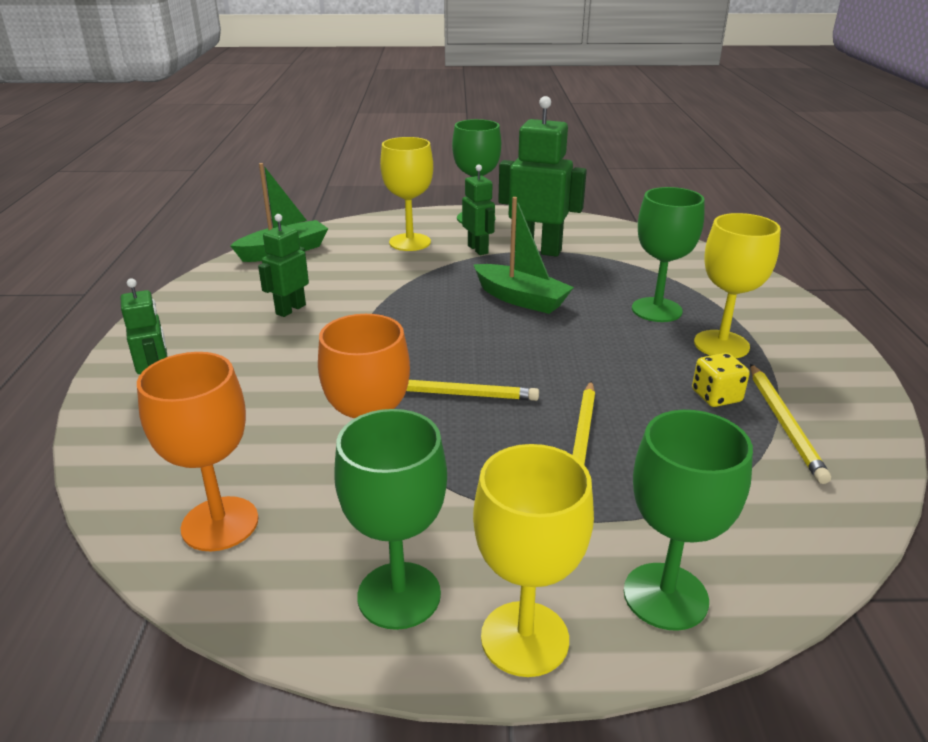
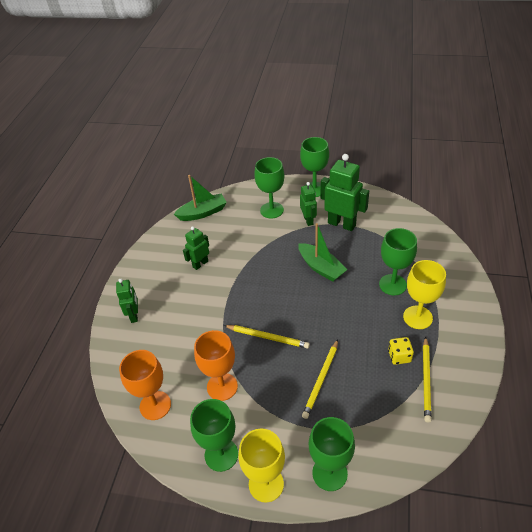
camera: 15 degrees right, 15 degrees up
yellow goblet [380,137,433,251] -> green goblet [254,157,285,218]

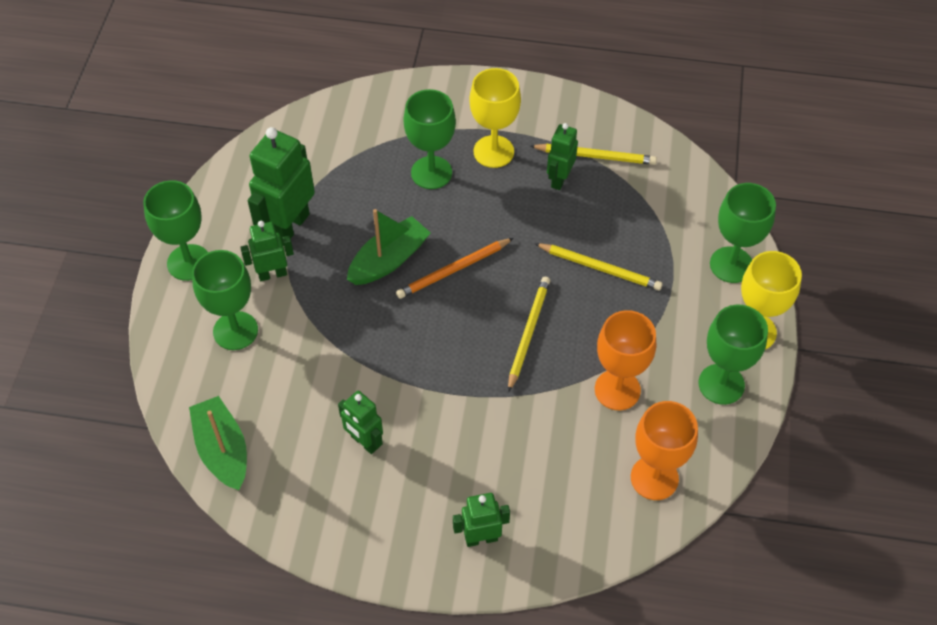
camera: 95 degrees left, 10 degrees up
yellow dice [388,337,414,365] -> green robot [547,123,578,190]
none -> orange pencil [396,238,513,299]

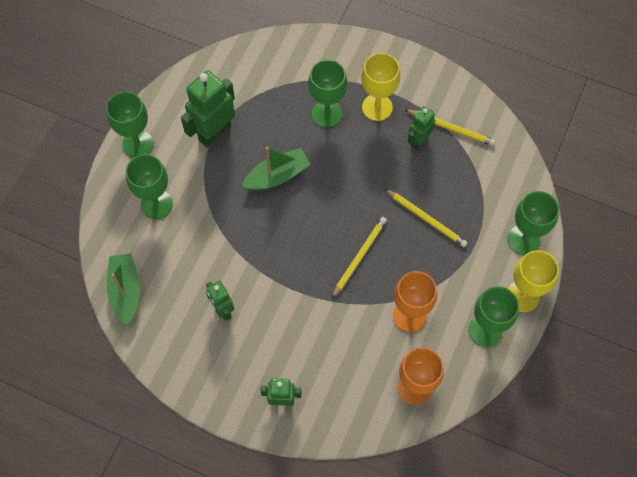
camera: 15 degrees right, 10 degrees up
green robot [240,221,294,281] -> none
orange pencil [396,238,513,299] -> none

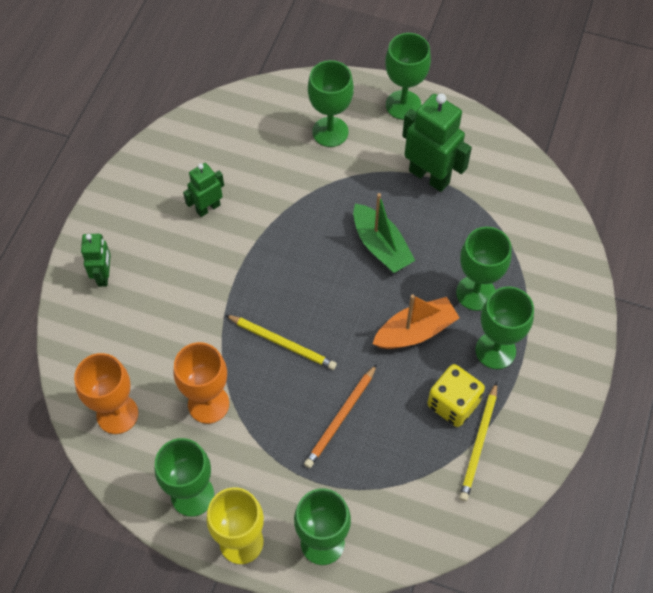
camera: 85 degrees right, 5 degrees down
green boat [107,253,140,325] -> none
yellow goblet [361,53,400,121] -> green goblet [475,286,534,369]
yellow pencil [385,189,468,247] -> orange pencil [304,364,377,468]
green robot [408,106,436,150] -> yellow dice [427,364,485,427]
none -> orange boat [372,294,460,349]

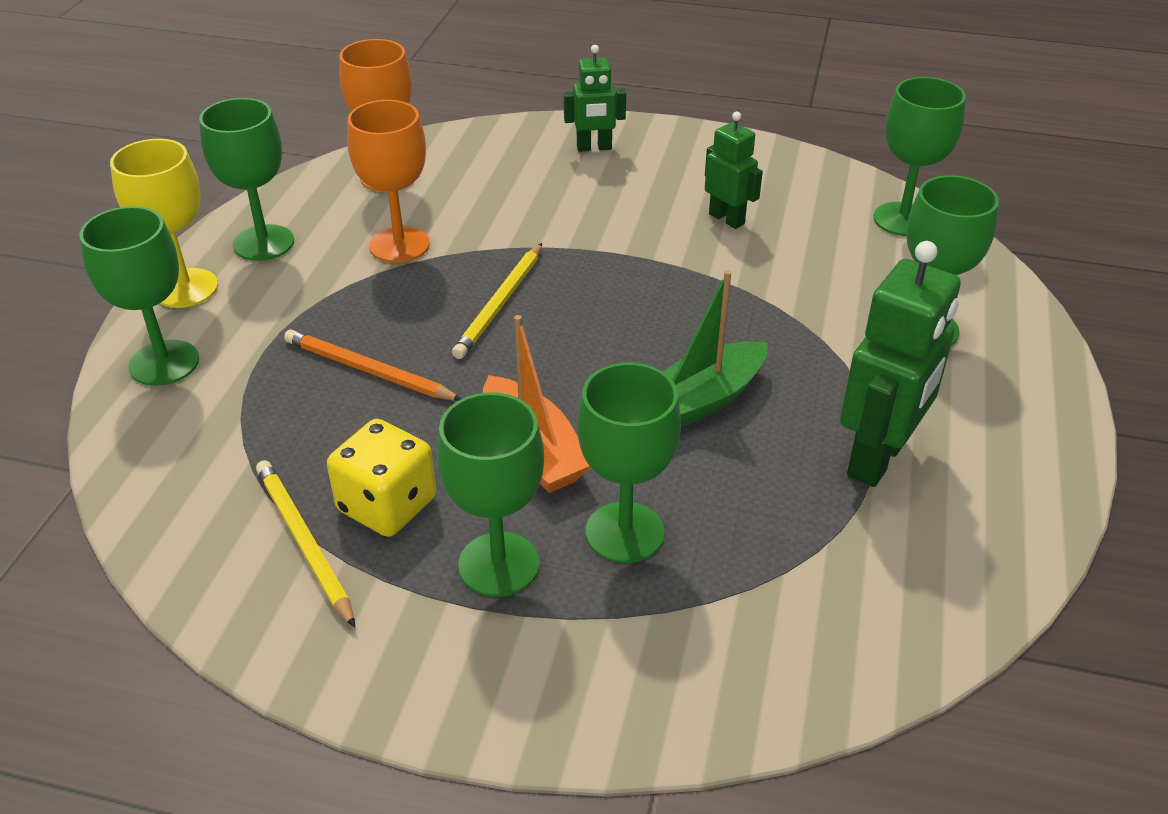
camera: 85 degrees right, 20 degrees down
green goblet [385,33,431,120] -> green goblet moved to [874,77,966,236]
yellow pencil [459,382,497,501] -> yellow pencil turned 45 degrees clockwise [256,460,355,628]

